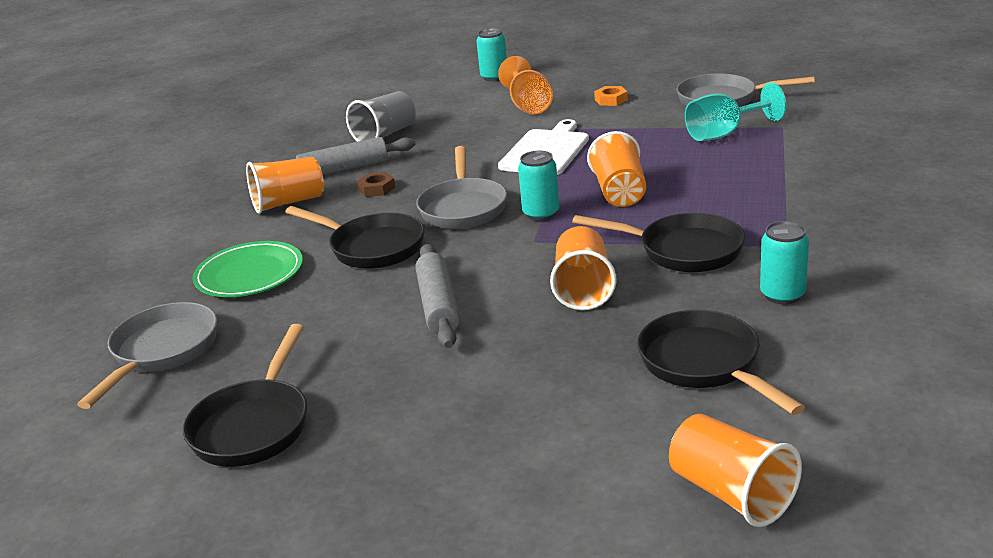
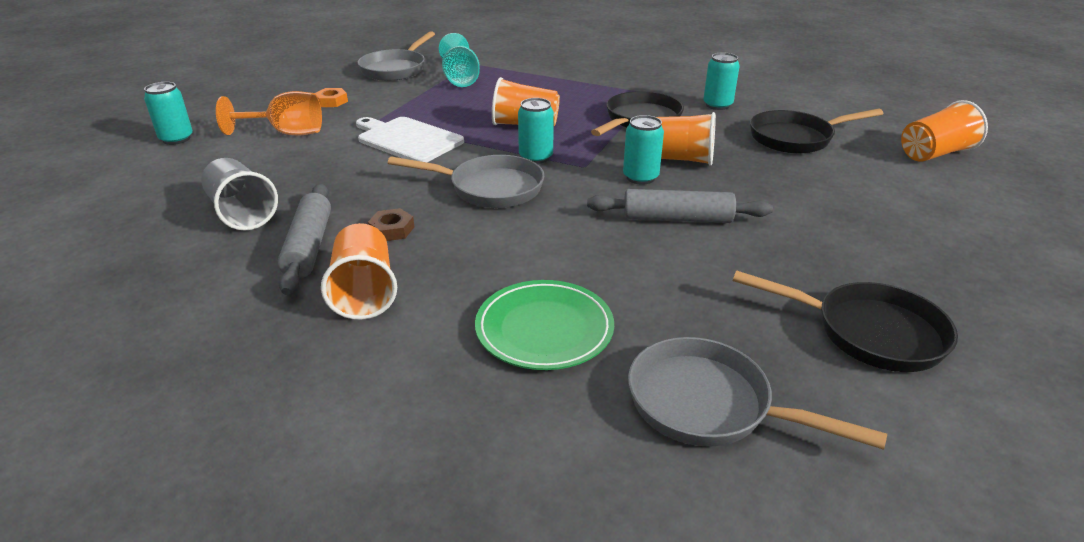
camera: 80 degrees left, 5 degrees up
black pan [285,206,425,269] -> none
none -> turquoise can [623,115,664,185]

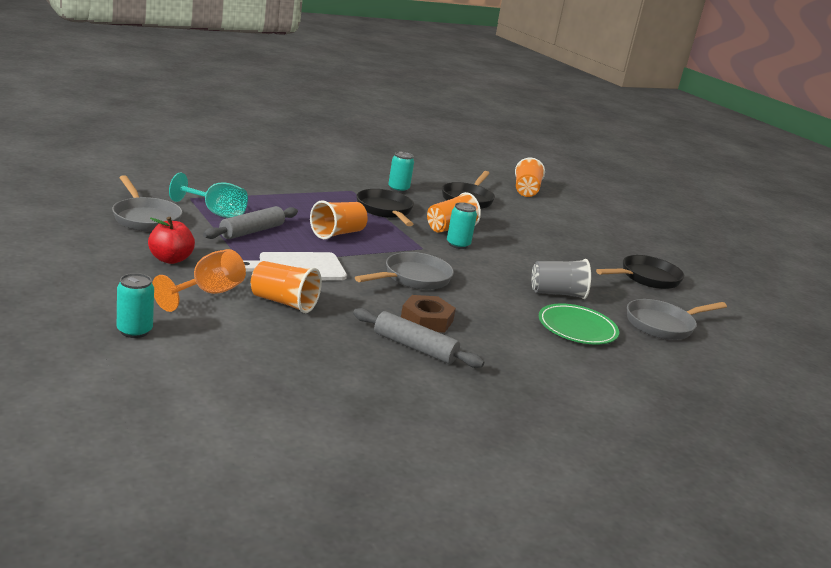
camera: 60 degrees left, 10 degrees down
grey cup [201,158,278,230] -> grey cup moved to [531,259,591,299]
orange nut [315,88,348,107] -> red apple [148,217,195,264]
orange cup [321,223,397,320] -> orange cup moved to [251,261,322,313]
brown nut [368,208,414,241] -> brown nut [401,295,456,333], size x1.64
turquoise can [518,98,554,164] -> none
grey rolling pin [587,189,773,223] -> grey rolling pin moved to [203,206,298,239]

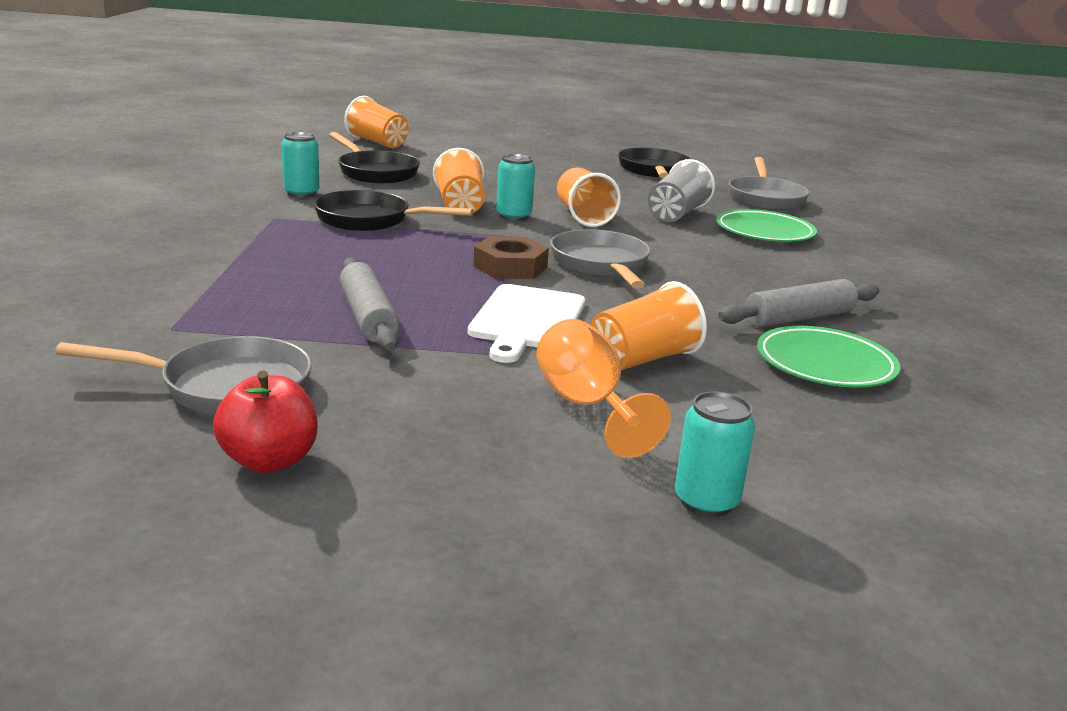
camera: 55 degrees left, 0 degrees up
red apple [148,217,195,264] -> red apple moved to [213,370,318,473]
turquoise goblet [169,173,248,218] -> none
orange cup [310,200,368,240] -> orange cup moved to [557,168,621,227]
brown nut [401,295,456,333] -> brown nut moved to [473,236,549,279]
none -> green plate [757,326,900,388]

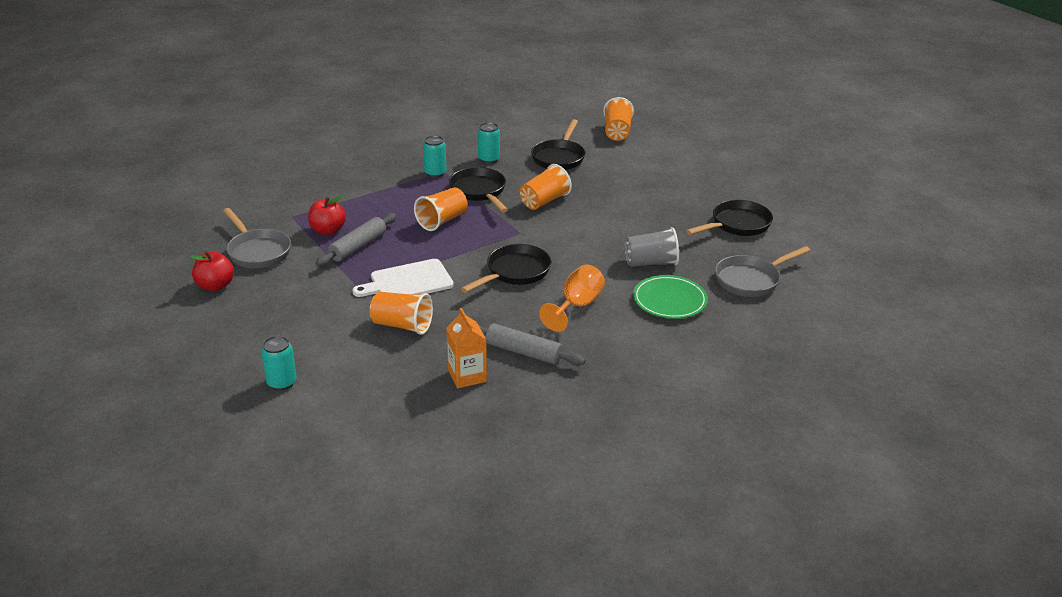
camera: 55 degrees right, 10 degrees up
brown nut [473,236,549,279] -> none
turquoise can [496,154,535,221] -> turquoise can moved to [423,135,447,178]
orange goblet [536,319,671,458] -> orange goblet moved to [539,265,605,332]
grey pan [550,229,651,289] -> black pan [461,244,551,293]
orange cup [557,168,621,227] -> orange cup moved to [414,187,468,231]
green plate [757,326,900,388] -> orange carton [446,308,487,388]
none -> red apple [308,195,346,235]

